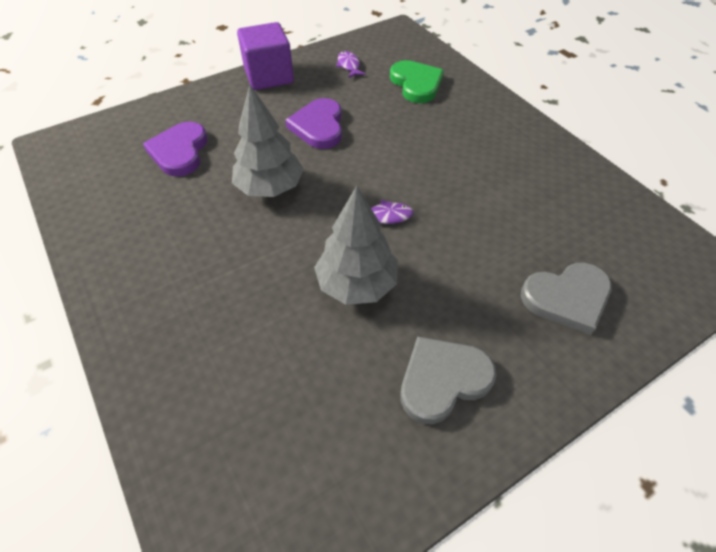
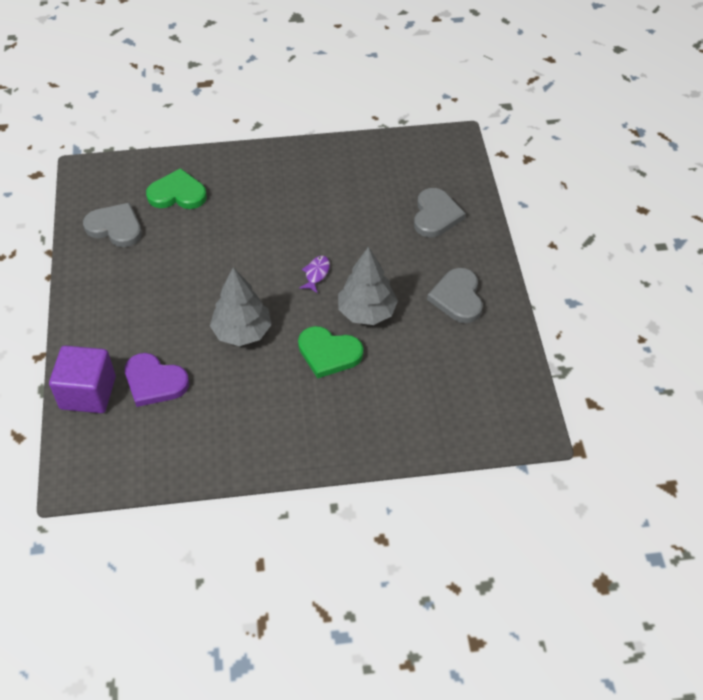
camera: 65 degrees left, 0 degrees up
purple cube [237,22,294,90] -> purple cube moved to [49,346,116,413]
purple heart [285,98,342,149] -> none
purple fish [336,51,366,78] -> grey heart [83,203,142,247]
none -> green heart [298,326,363,379]

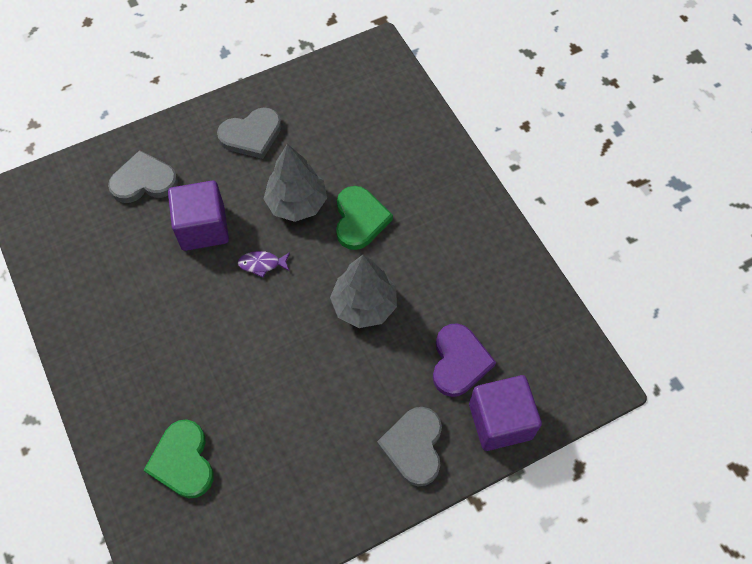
camera: 110 degrees left, 10 degrees up
grey heart [83,203,142,247] -> grey heart moved to [377,407,442,486]
none -> purple cube [168,181,229,251]

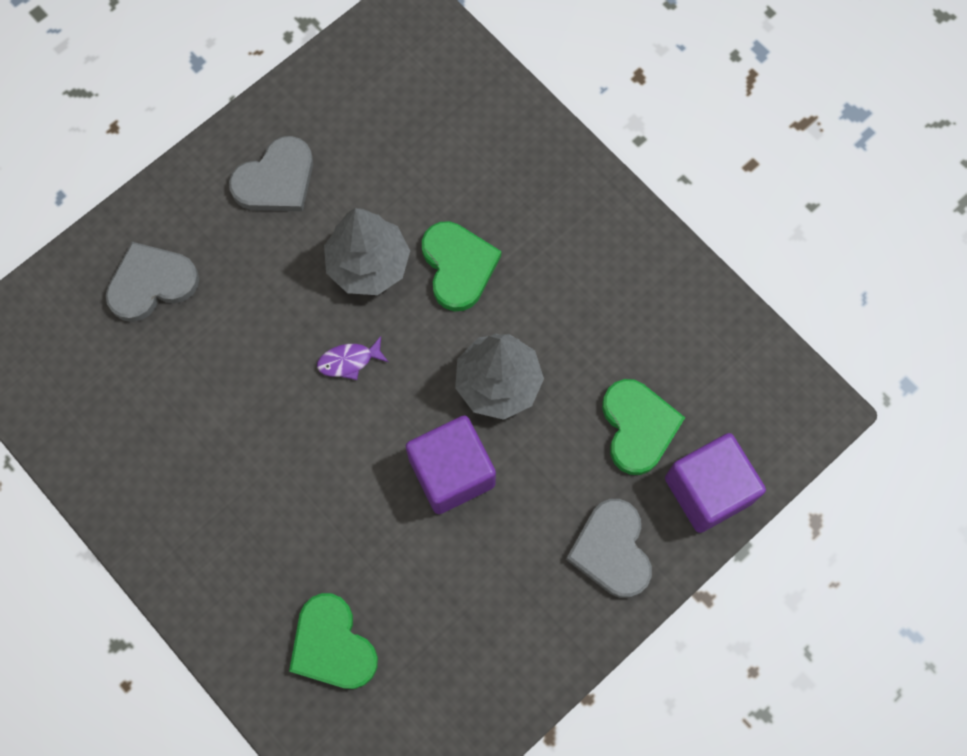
camera: 15 degrees left, 10 degrees up
purple cube [168,181,229,251] -> purple cube moved to [406,416,496,514]
purple heart [433,323,496,397] -> green heart [602,379,685,475]

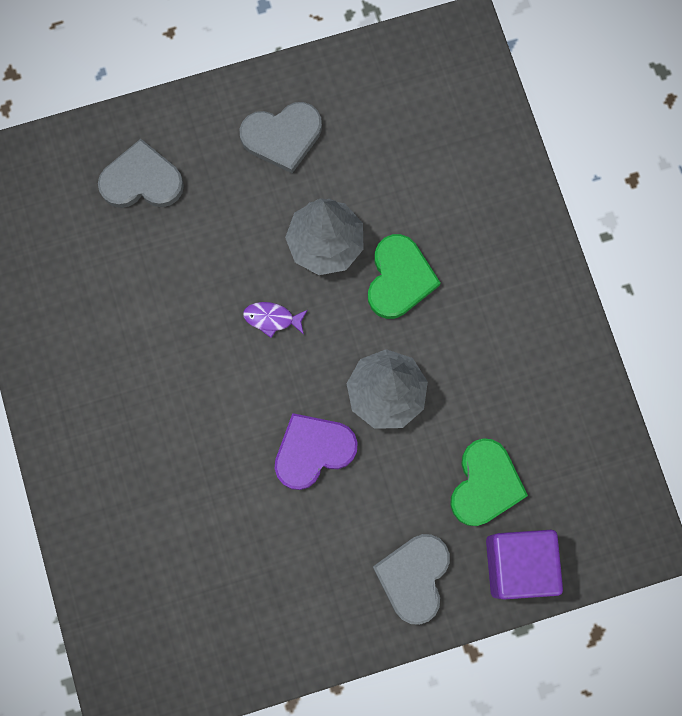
camera: 25 degrees right, 5 degrees up
green heart [289,593,378,689] -> none
purple cube [406,416,496,514] -> purple heart [274,413,358,490]

